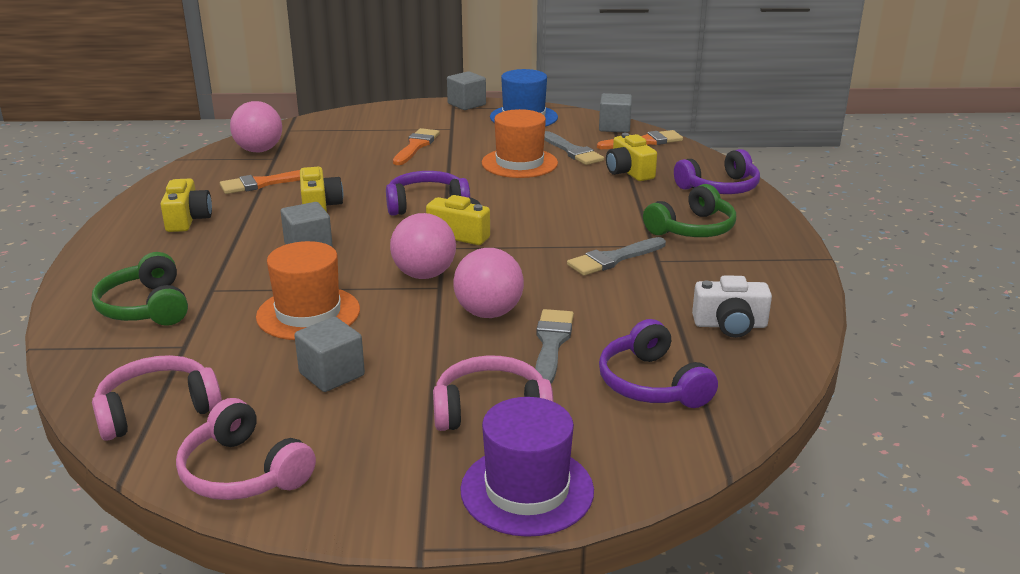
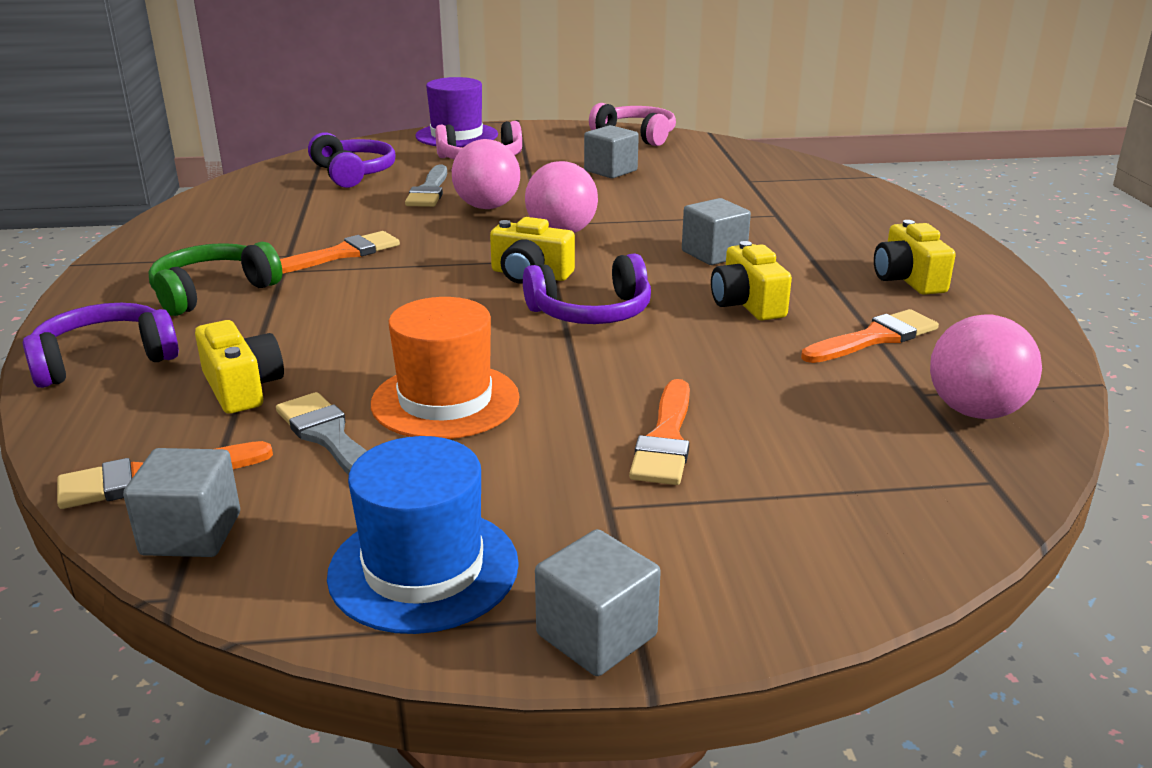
camera: 175 degrees right, 0 degrees up
green headphones [92,252,188,326] -> none
pink headphones [92,355,222,441] -> none
orange hat [256,241,360,340] -> none
grey brush [567,237,666,276] -> orange brush [280,231,400,274]
white camera [692,275,772,338] -> none

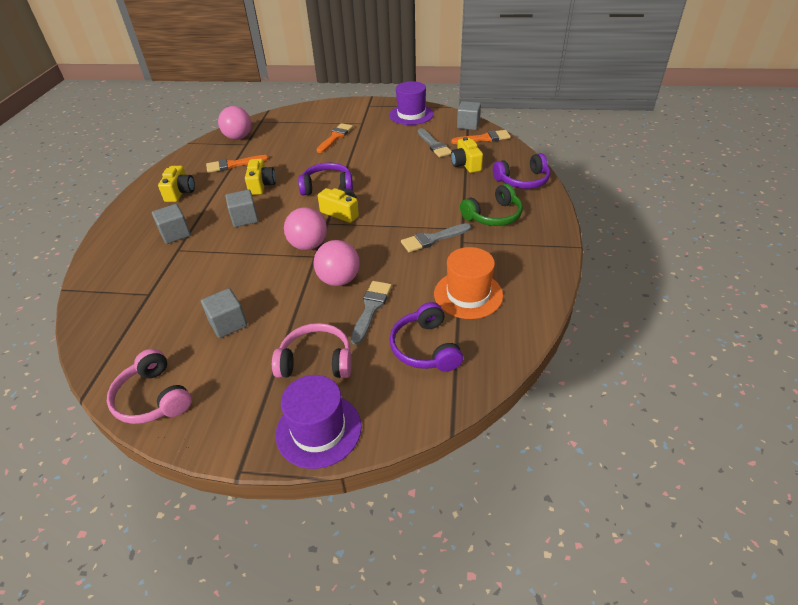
camera: 165 degrees left, 15 degrees up
orange brush [280,231,400,274] -> grey brush [401,223,471,252]
blue hat [327,436,519,634] -> purple hat [389,81,434,125]
orange hat [371,297,520,439] -> orange hat moved to [434,247,503,319]
grey cube [535,529,661,676] -> grey cube moved to [152,204,191,244]

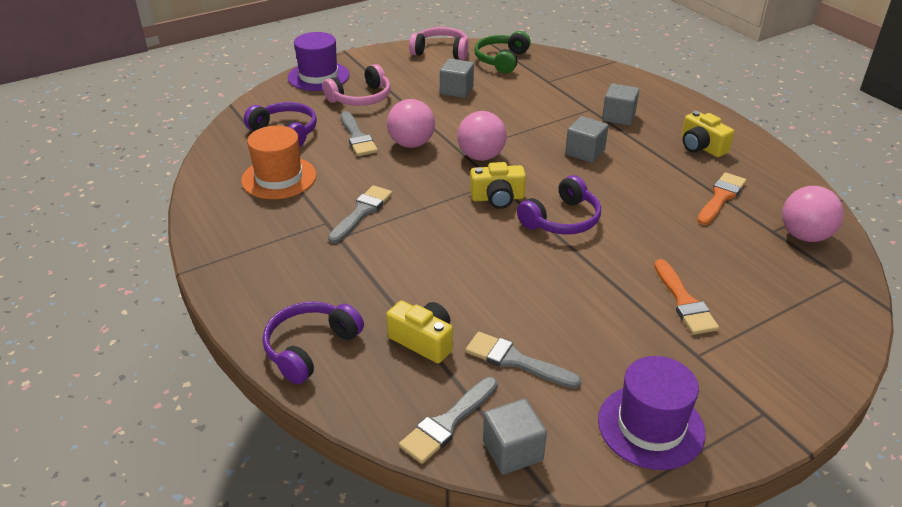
camera: 140 degrees right, 5 degrees down
yellow camera [245,159,276,195] -> none
orange brush [451,130,511,144] -> grey brush [399,377,498,464]
green headphones [460,184,523,226] -> green headphones moved to [474,31,531,74]

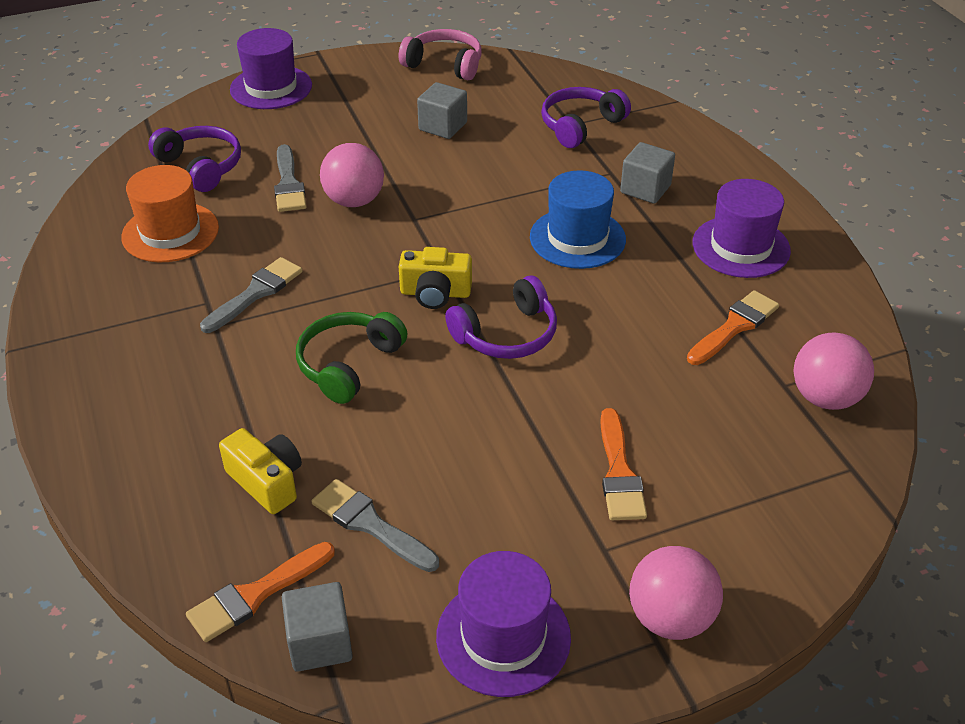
camera: 10 degrees right, 5 degrees up
purple headphones [263,301,364,384] -> purple headphones moved to [541,87,631,148]
pink headphones [323,64,391,106] -> none
grey brush [399,377,498,464] -> orange brush [186,542,335,642]
pink ball [457,111,507,161] -> pink ball moved to [629,546,723,640]
green headphones [474,31,531,74] -> green headphones moved to [296,312,408,404]
grey cube [565,116,608,163] -> blue hat [530,170,626,269]
yellow camera [681,111,734,157] -> purple hat [692,179,791,278]

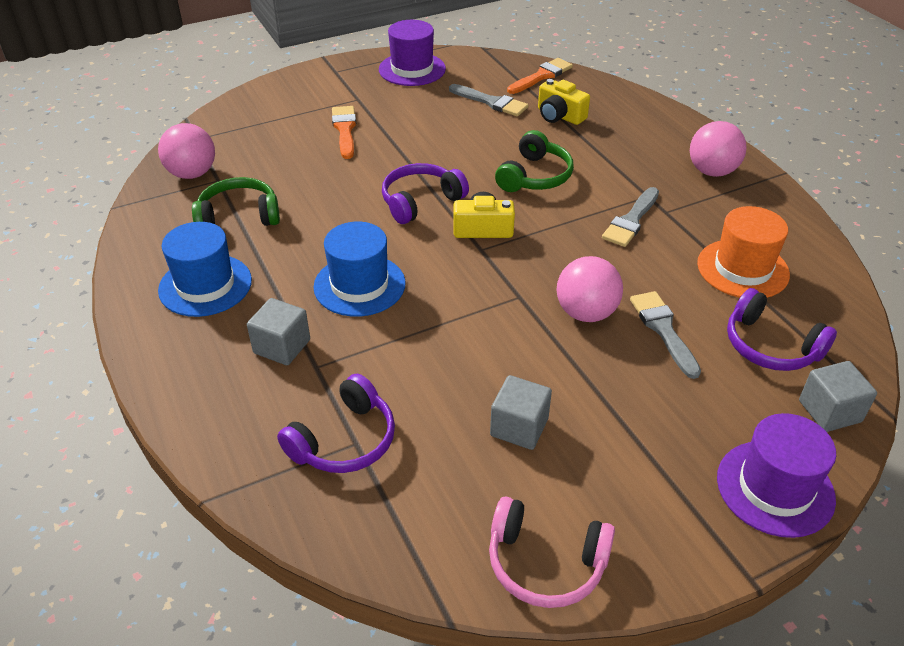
camera: 175 degrees right, 0 degrees up
grey cube [282,582,353,672] -> grey cube moved to [799,361,877,432]
pink ball [629,546,723,640] -> pink ball moved to [690,121,747,177]
orange brush [687,290,779,365] -> green headphones [192,177,280,226]
purple hat [692,179,791,278] -> blue hat [158,222,252,317]

